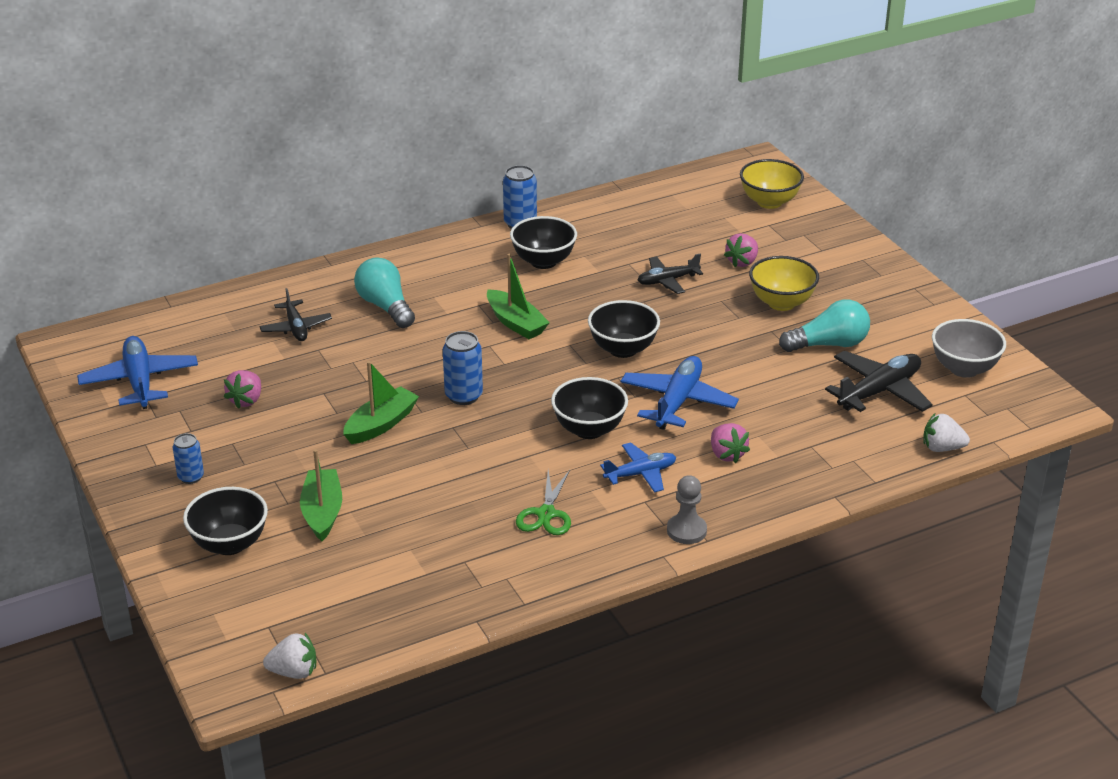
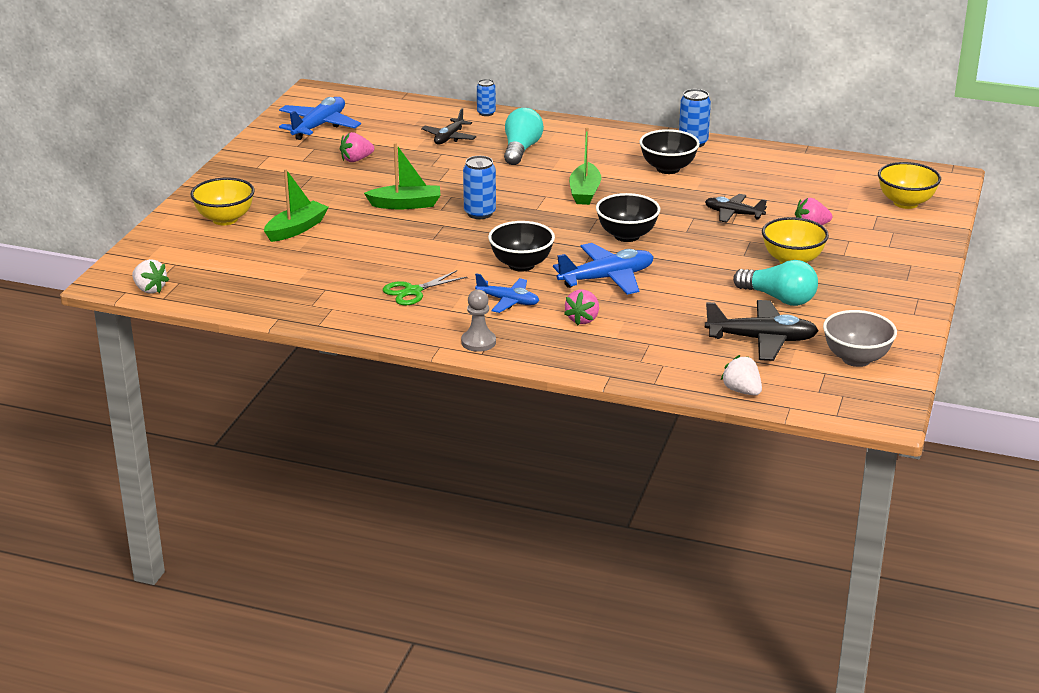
camera: 45 degrees right, 5 degrees down
blue can [173,433,204,484] -> blue can moved to [477,79,496,116]
black bowl [183,487,268,555] -> yellow bowl [190,177,255,225]

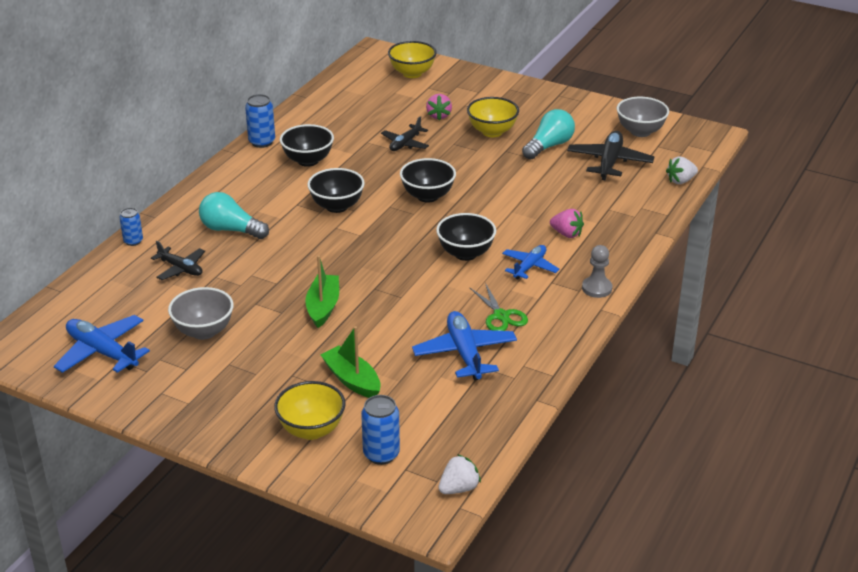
camera: 80 degrees left, 5 degrees up
pink strawberry [340,132,374,162] -> grey bowl [168,287,234,340]
blue can [463,156,496,219] -> blue can moved to [361,395,400,465]
blue plane [553,243,654,295] -> blue plane moved to [412,311,517,381]
green boat [569,127,601,205] -> black bowl [307,168,365,213]

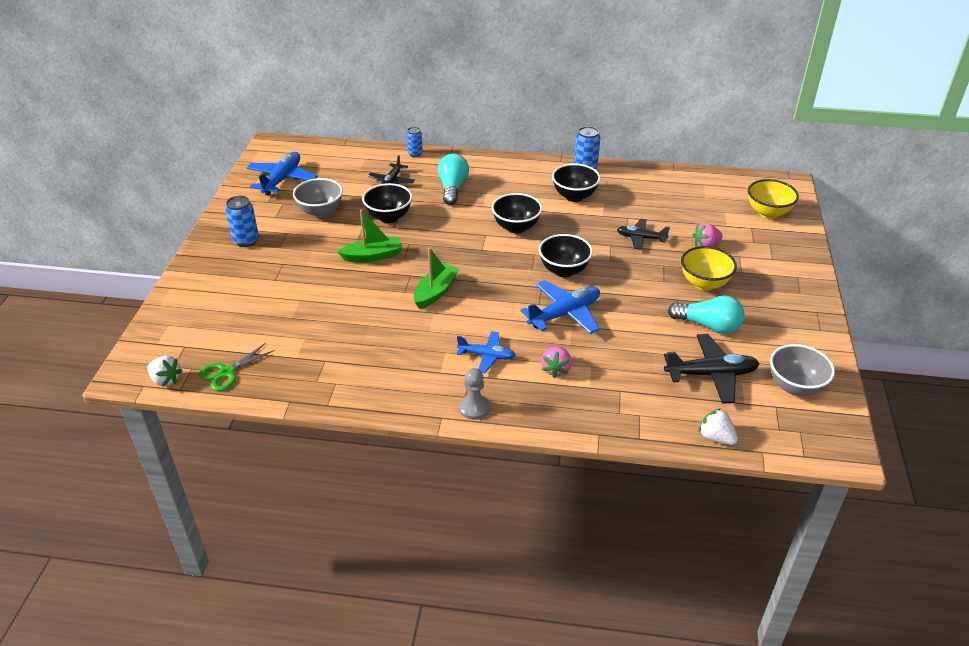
camera: 70 degrees right, 5 degrees up
yellow bowl [274,381,346,440] -> none
green boat [320,326,381,398] -> green boat moved to [414,247,459,309]
blue can [361,395,400,465] -> blue can moved to [225,196,259,247]
blue plane [412,311,517,381] -> blue plane moved to [520,280,600,334]
black bowl [436,213,496,261] -> black bowl moved to [362,183,412,223]
green scissors [469,283,528,331] -> green scissors moved to [199,343,275,391]

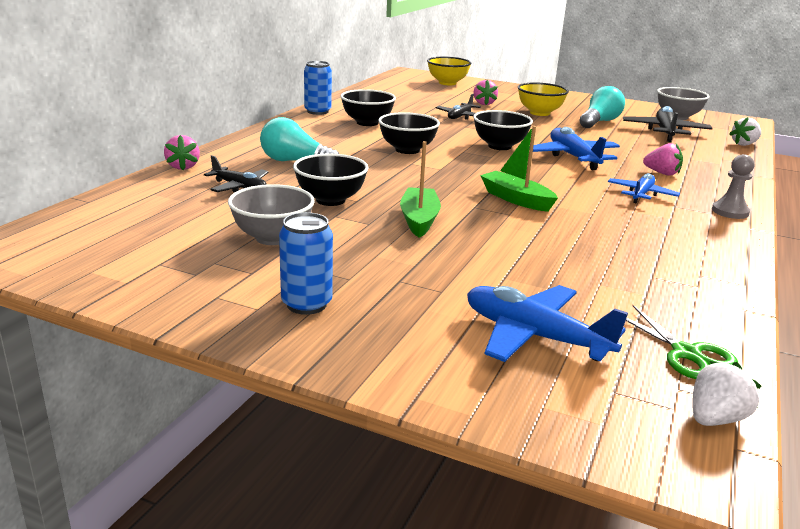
camera: 75 degrees left, 15 degrees down
blue plane [247,152,318,196] -> blue plane moved to [467,285,628,362]
blue can [406,127,423,157] -> pink strawberry [164,135,200,170]

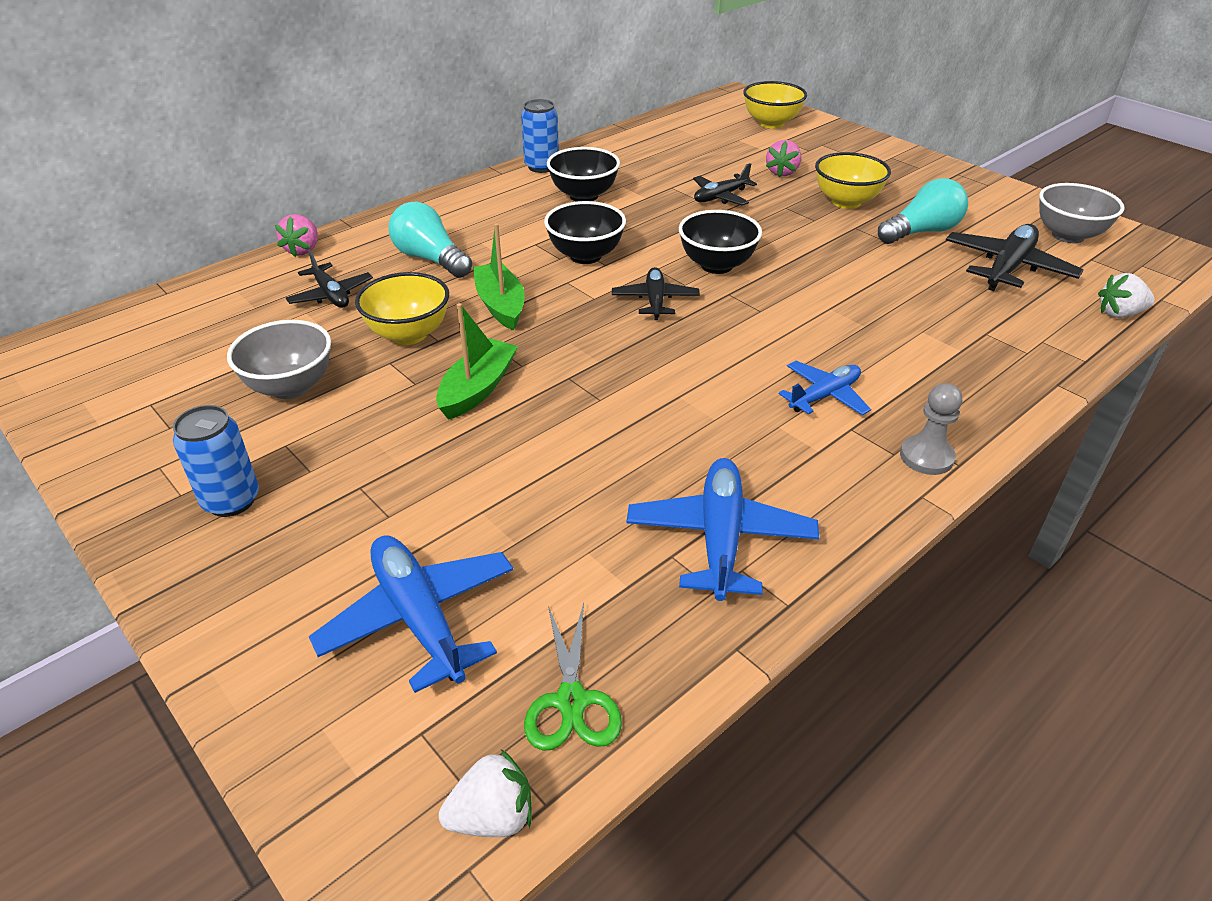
camera: 25 degrees right, 15 degrees up
black bowl [293,154,369,206] -> yellow bowl [355,272,449,345]
green boat [480,126,558,212] -> green boat moved to [473,223,525,330]
blue plane [529,127,620,170] -> blue plane moved to [627,458,819,601]
pink strawberry [643,143,683,176] -> none
none -> black plane [612,267,700,320]

